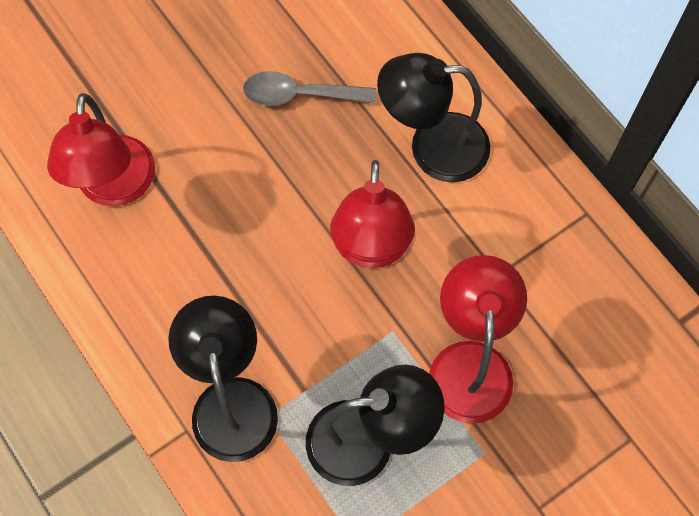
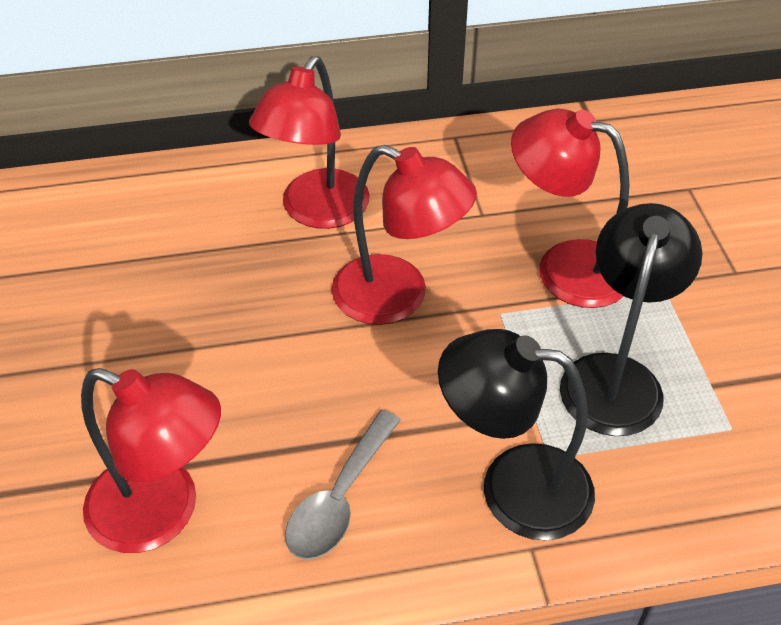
camera: 65 degrees left, 20 degrees down
grey spoon [243,71,376,106] -> grey spoon moved to [285,410,401,560]
black lamp [377,53,490,182] -> red lamp [249,56,370,229]

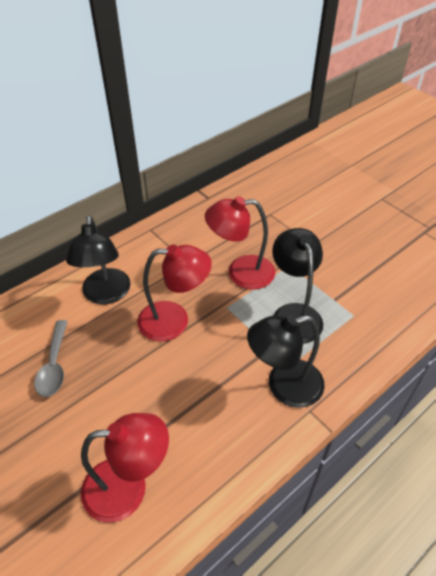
camera: 30 degrees left, 0 degrees up
red lamp [249,56,370,229] -> black lamp [66,215,131,304]
grey spoon [285,410,401,560] -> grey spoon moved to [34,320,68,397]

